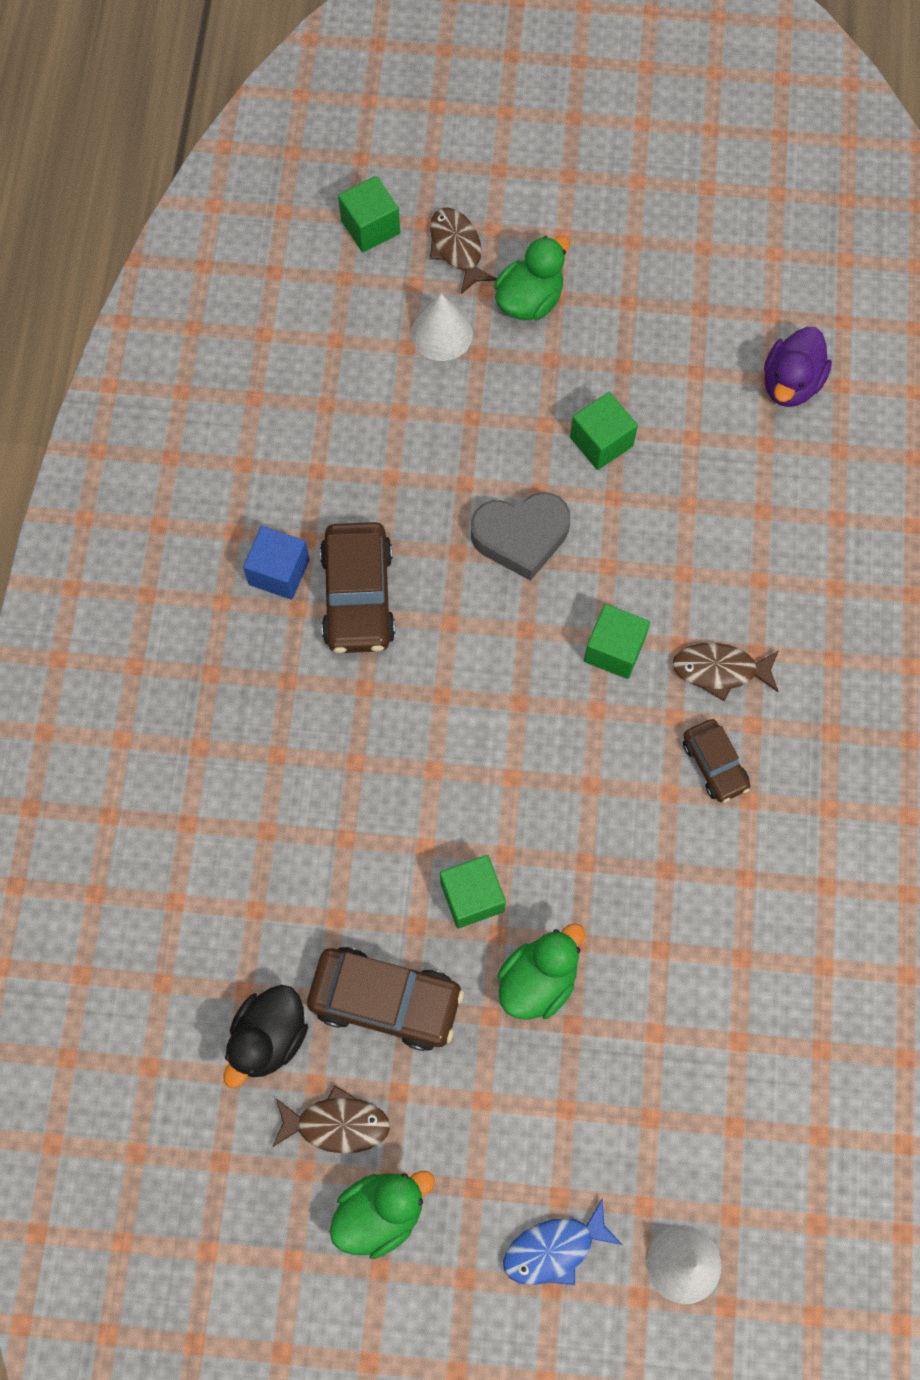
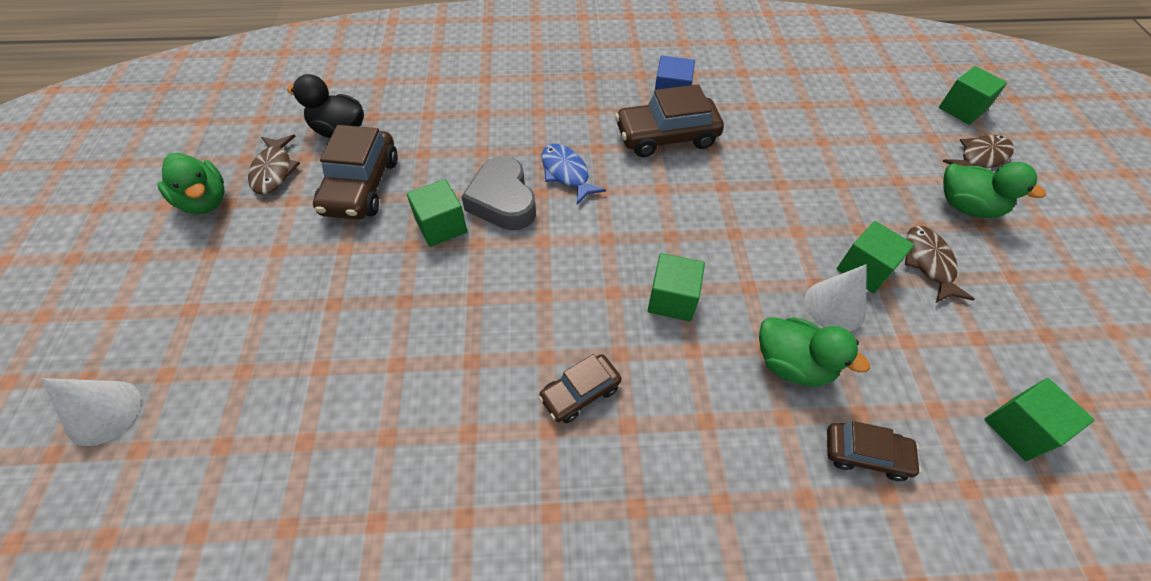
camera: 80 degrees right, 15 degrees down
white cone [411,294,473,361] -> white cone moved to [805,264,867,332]
grey heart [471,492,570,581] -> grey heart moved to [461,156,536,231]
green duck [497,923,585,1020] -> green duck moved to [759,317,870,387]
blue fish [503,1198,622,1285] -> blue fish moved to [542,144,606,204]
brown fish [672,643,779,702] -> brown fish moved to [905,226,974,303]
purple duck [764,327,832,407] -> green cube [984,378,1094,461]
none -> brown car [827,421,921,481]

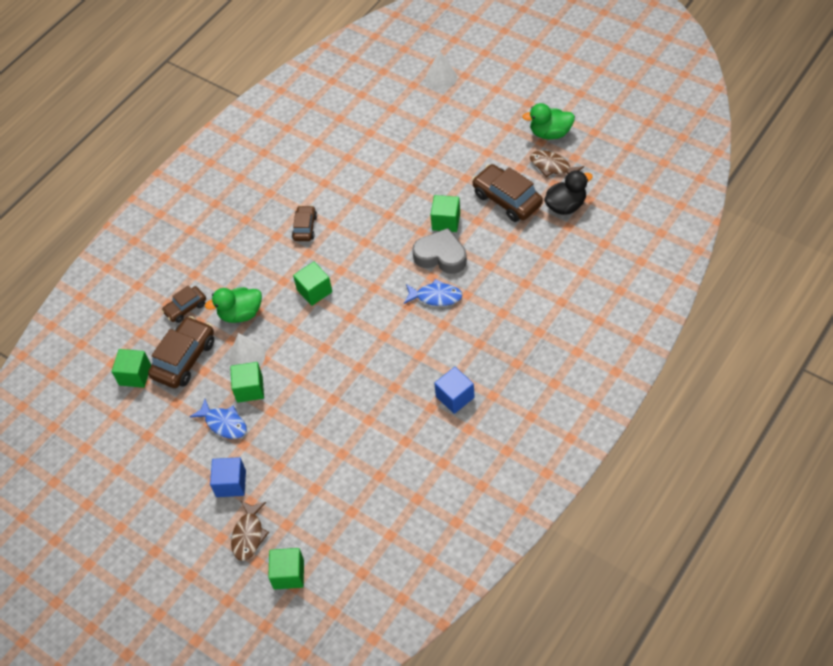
camera: 135 degrees right, 0 degrees up
brown car [615,84,724,157] -> brown car moved to [148,316,214,388]
brown fish [905,226,974,303] -> blue fish [190,399,247,439]
green duck [943,162,1046,218] -> blue cube [210,457,246,497]

